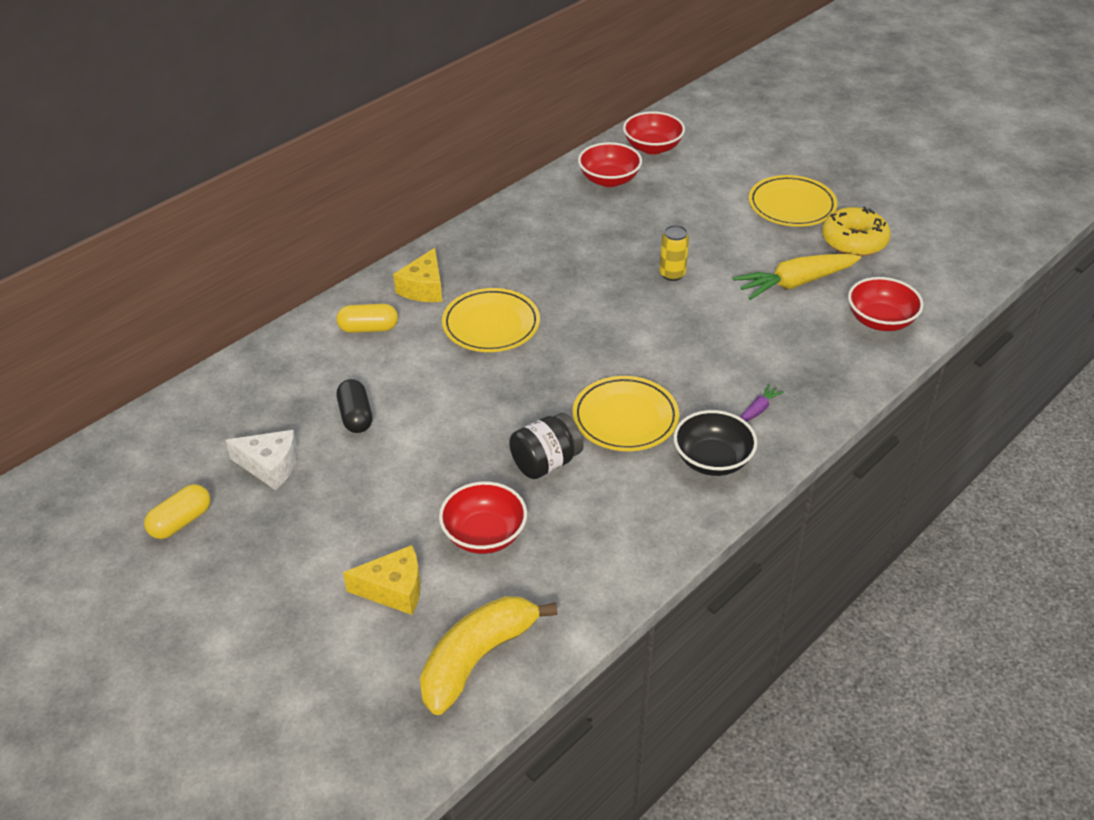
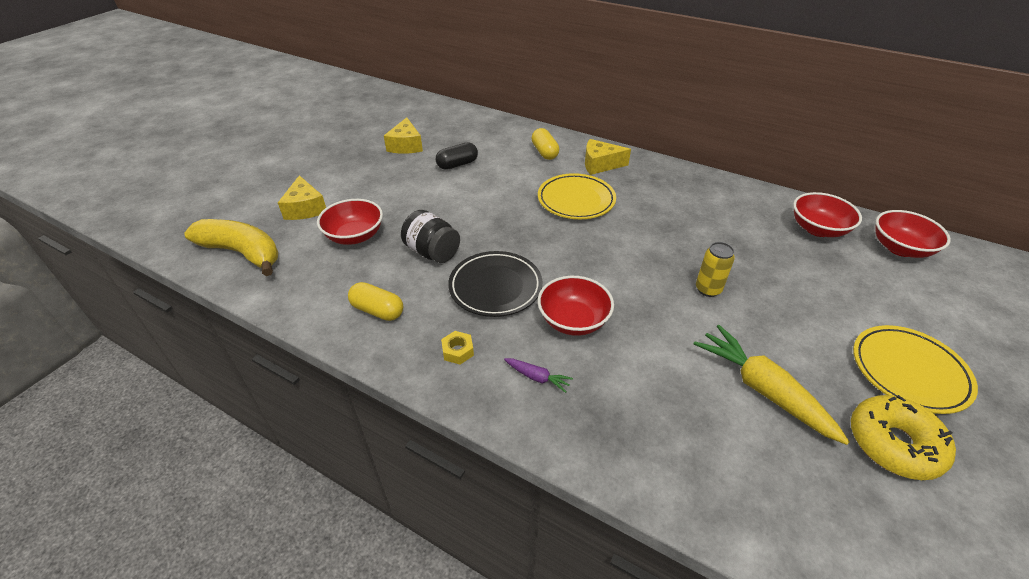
camera: 75 degrees right, 0 degrees up
yellow capsule [144,484,211,539] -> yellow capsule moved to [348,282,403,321]
white cheese [226,430,298,490] -> yellow cheese [384,117,423,154]
yellow plate [573,376,679,451] -> black plate [448,251,542,317]
black bowl [674,410,757,476] -> yellow nut [441,331,474,364]
red bowl [848,277,924,331] -> red bowl moved to [538,276,614,336]

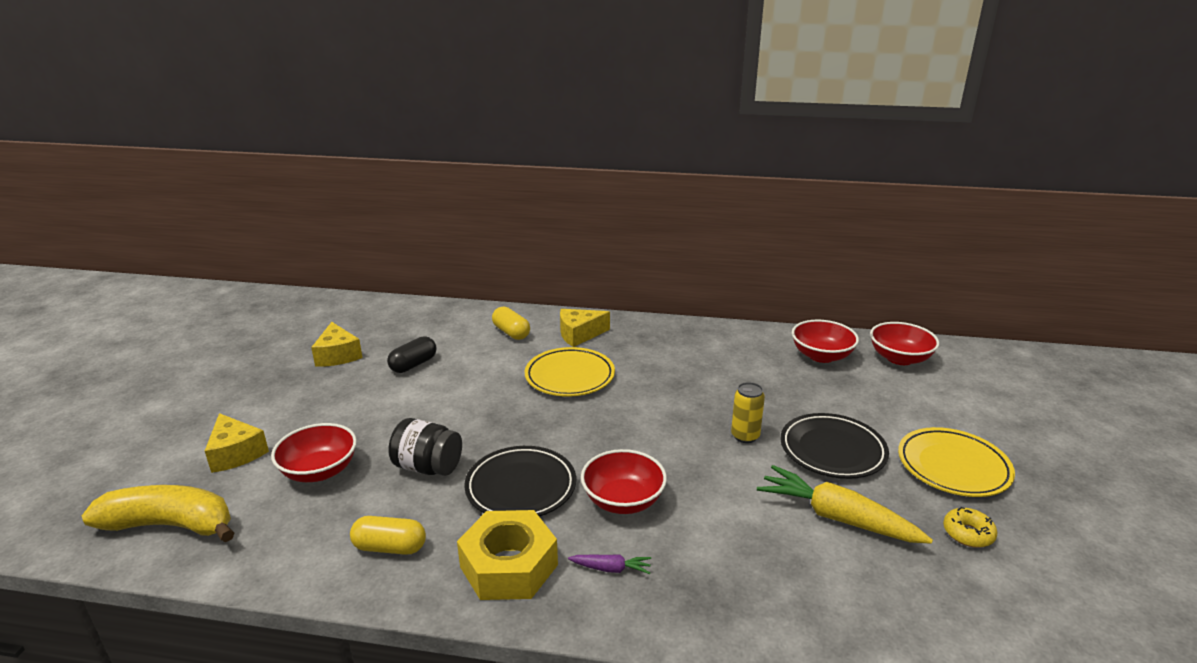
camera: 20 degrees left, 15 degrees down
yellow nut [441,331,474,364] -> yellow nut [457,510,558,600], size x2.38
yellow donut [851,395,956,480] -> yellow donut [943,507,997,547], size x0.56
none -> black plate [780,413,889,479]

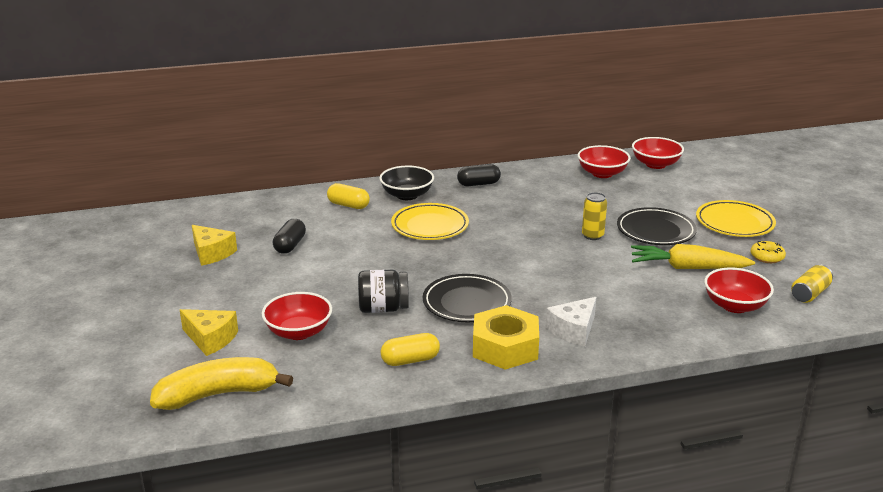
camera: 25 degrees left, 0 degrees up
yellow cheese [560,309,610,347] -> black bowl [379,166,434,200]
purple carrot [568,554,651,574] -> white cheese [545,297,596,346]
red bowl [581,449,667,514] -> red bowl moved to [704,268,774,313]
none -> black capsule [457,164,501,186]
none -> yellow can [791,265,833,303]

